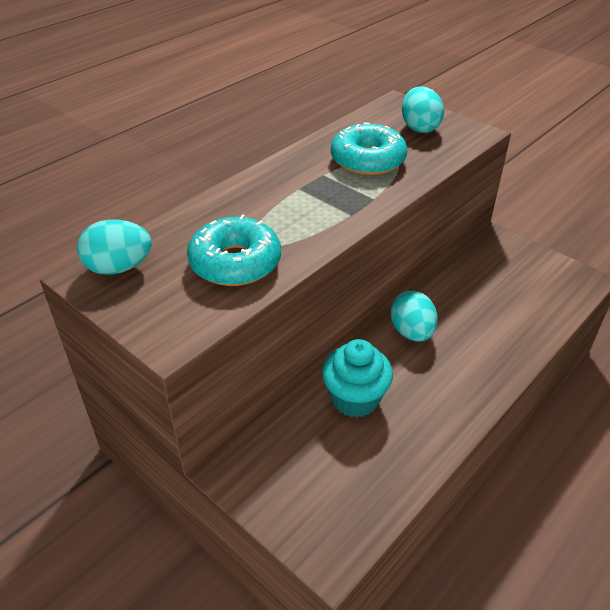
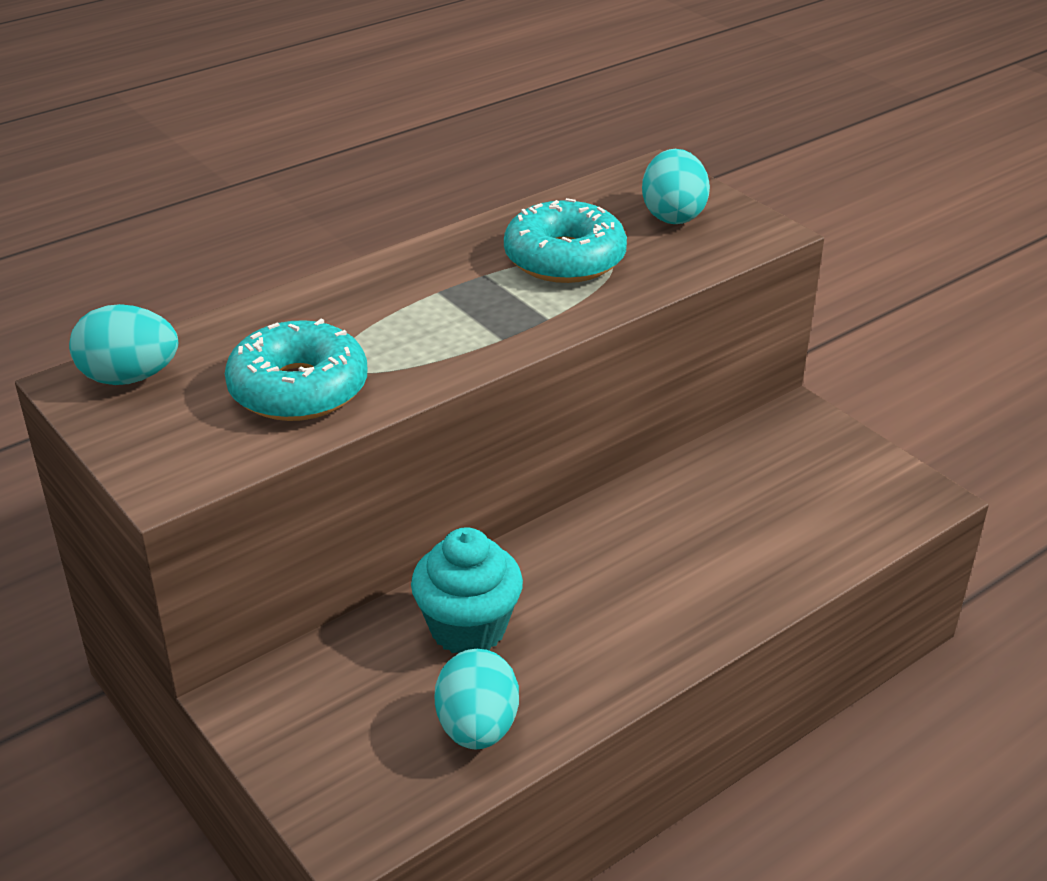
camera: 10 degrees right, 5 degrees down
turquoise egg [391,291,438,342] -> turquoise egg moved to [435,649,519,750]

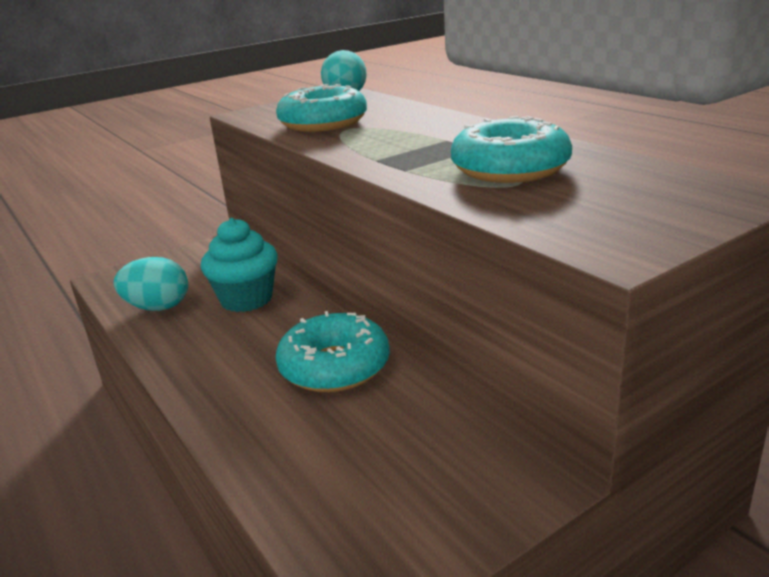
camera: 95 degrees right, 10 degrees down
turquoise egg [642,149,710,224] -> none
none -> turquoise donut [276,311,390,392]

